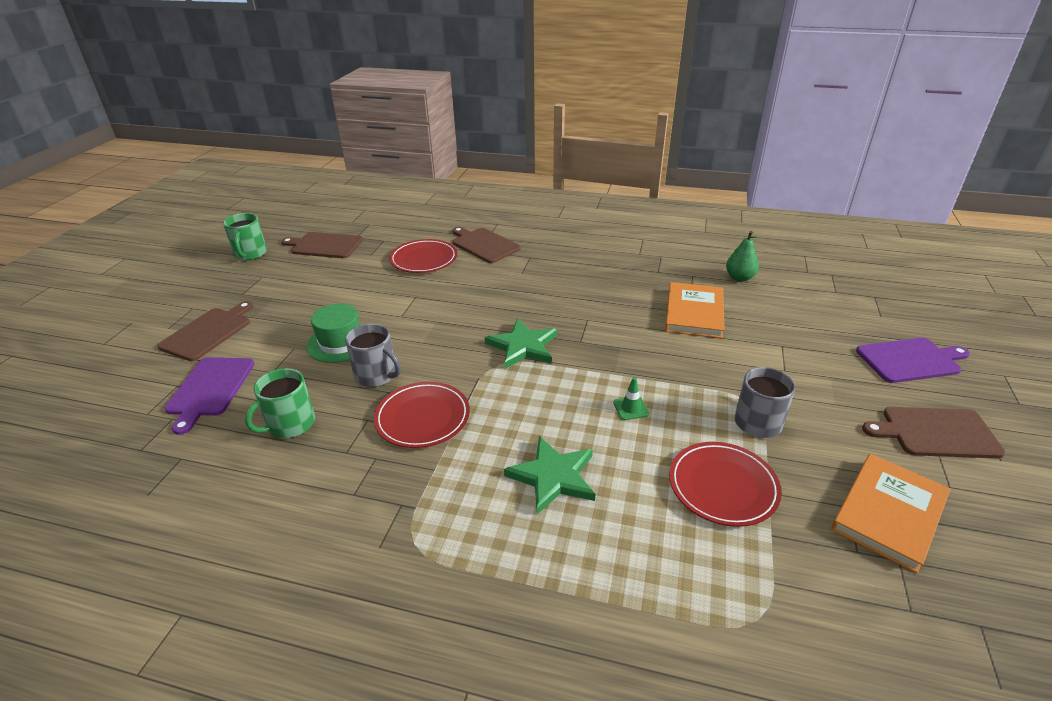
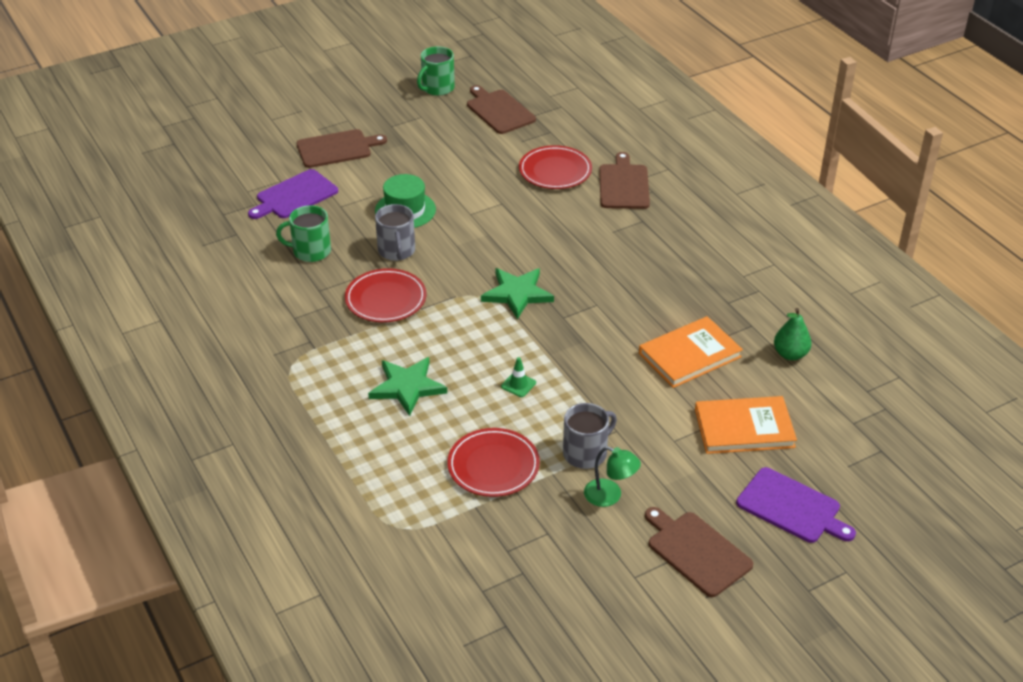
camera: 45 degrees right, 5 degrees up
orange book [831,454,950,573] -> orange book moved to [695,396,797,454]
none -> green lamp [584,446,641,507]

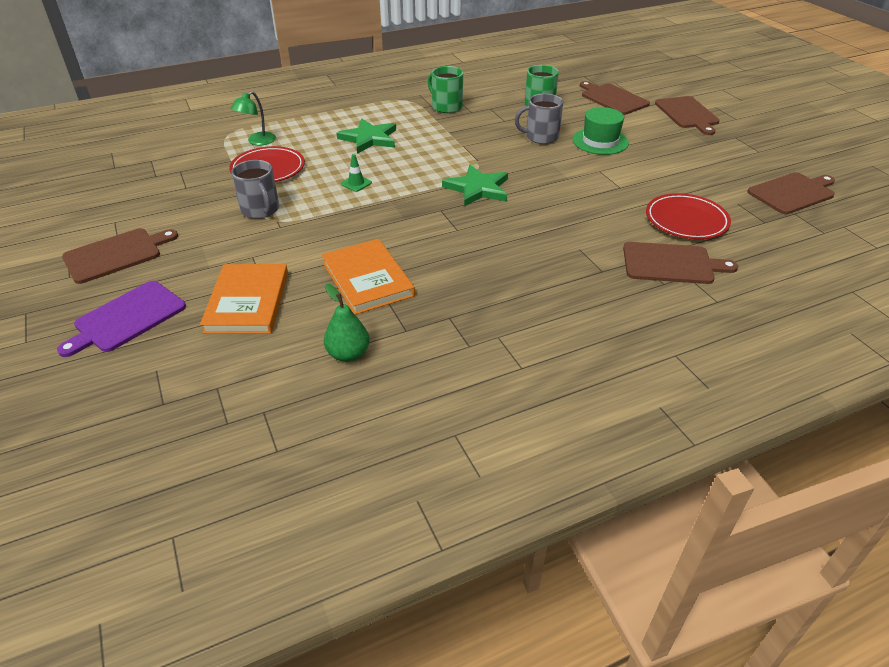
camera: 95 degrees right, 0 degrees up
purple cutting board [248,169,338,219] -> brown cutting board [580,81,650,115]
red plate [345,268,426,322] -> none
green mug [417,46,455,96] -> green mug moved to [428,66,463,113]
green lamp [584,446,641,507] -> green lamp moved to [230,91,276,145]

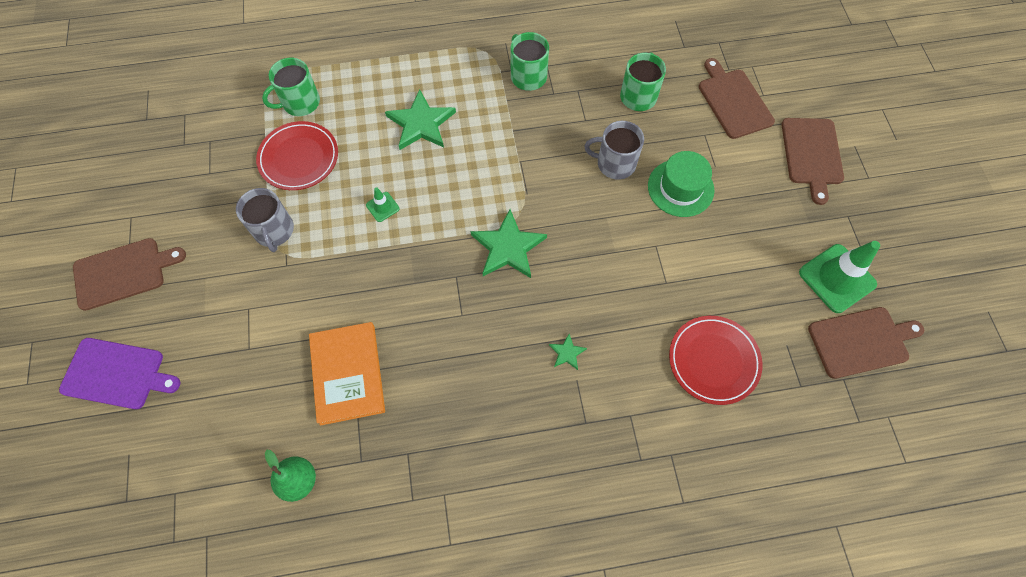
camera: 15 degrees right, 25 degrees up
purple cutting board [57,281,186,357] -> purple cutting board turned 135 degrees counterclockwise [59,338,181,409]
orange book [200,264,288,334] -> none
green lamp [230,91,276,145] -> green mug [262,58,320,116]
brown cutting board [623,242,738,284] -> none
none -> green star [549,334,587,370]
none -> green traffic cone [799,241,880,313]

